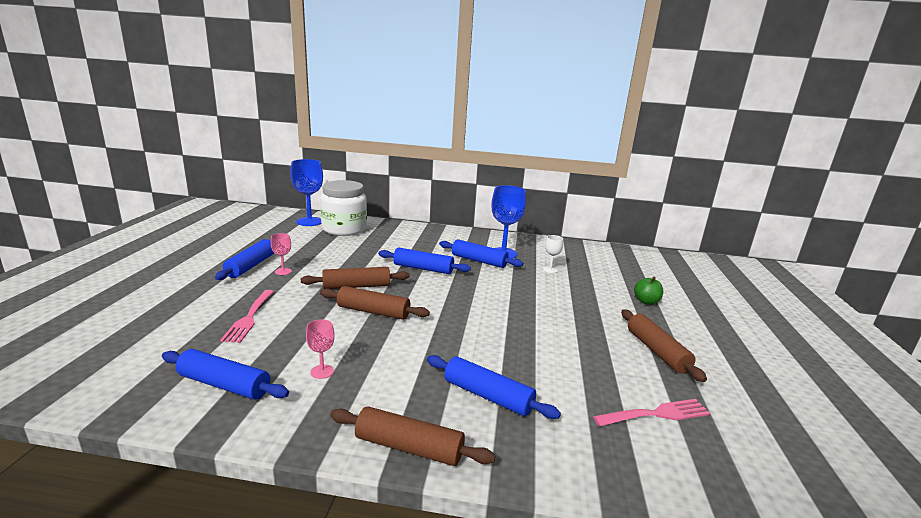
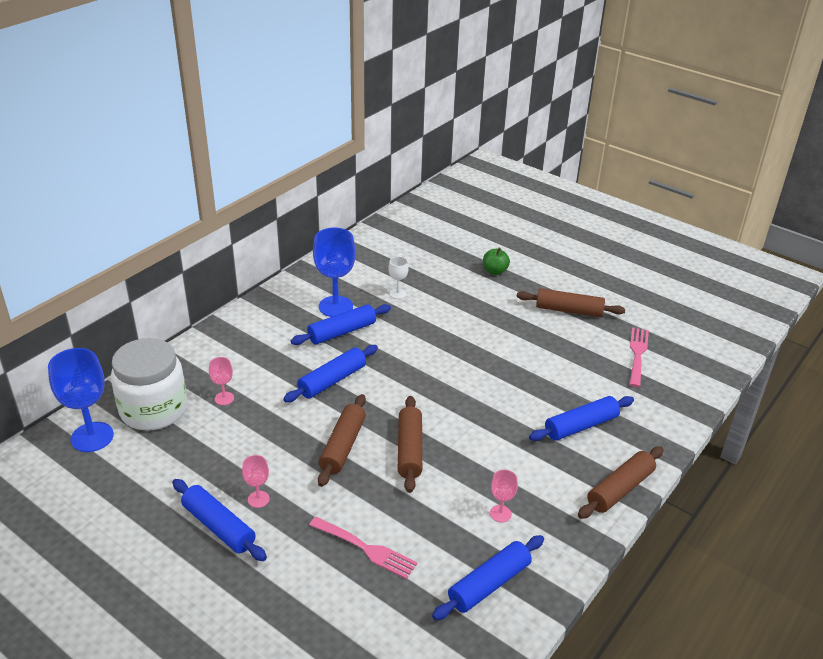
camera: 60 degrees left, 15 degrees up
brown rolling pin [320,286,430,320] -> brown rolling pin turned 45 degrees counterclockwise [398,396,422,493]
none -> pink goblet [209,357,234,405]

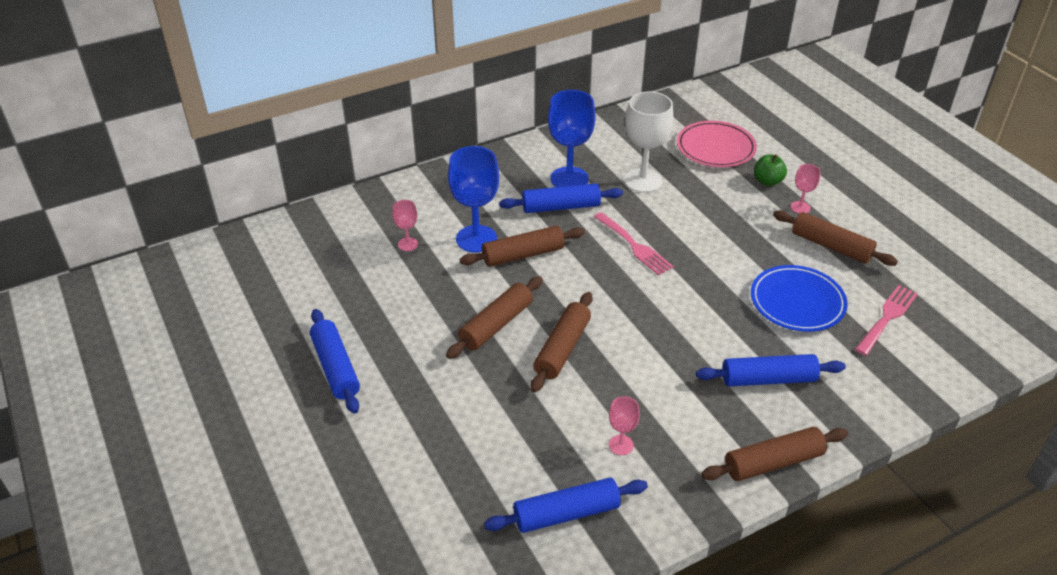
camera: 25 degrees right, 5 degrees up
blue goblet [48,348,114,452] -> blue goblet moved to [448,146,499,253]
white jar [111,338,188,430] -> none
pink goblet [242,455,270,508] -> pink goblet moved to [791,164,820,214]
blue rolling pin [283,345,378,402] -> brown rolling pin [460,226,585,267]
pink fork [309,517,418,579] -> pink fork moved to [594,212,674,275]
white goblet [388,256,409,299] -> white goblet [624,92,674,193], size x2.03
none -> pink plate [677,121,757,167]
none -> blue plate [751,265,848,332]

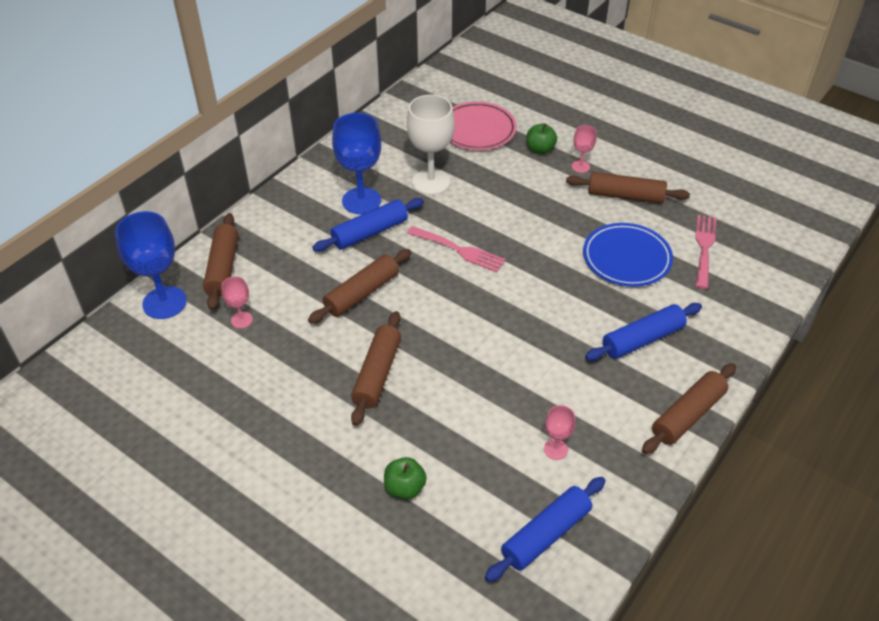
camera: 25 degrees left, 5 degrees up
blue rolling pin [310,309,360,414] -> none
blue goblet [448,146,499,253] -> blue goblet moved to [115,211,187,319]
brown rolling pin [531,292,593,393] -> brown rolling pin moved to [203,213,238,310]
none -> green apple [384,457,427,500]

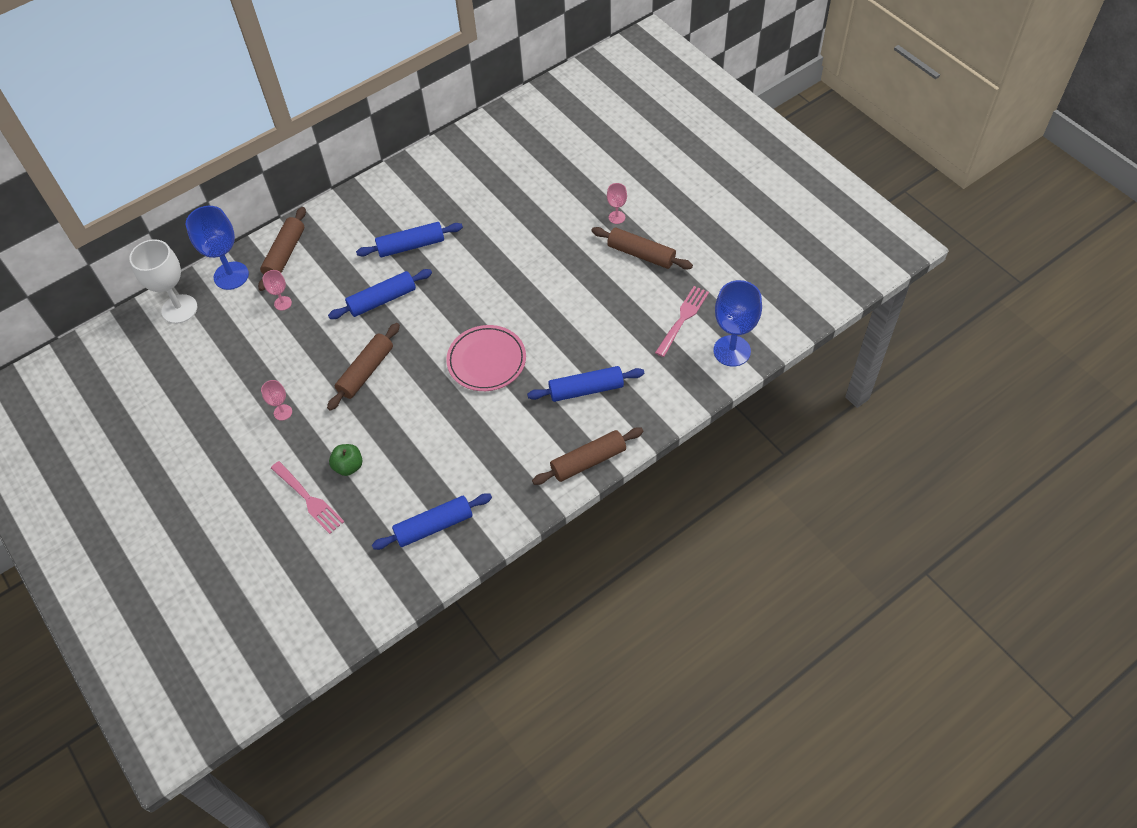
camera: 20 degrees right, 10 degrees up
brown rolling pin [308,249,411,324] -> blue rolling pin [328,269,432,319]
blue goblet [332,113,381,214] -> blue goblet moved to [713,280,762,367]
white goblet [407,95,455,195] -> white goblet moved to [129,239,197,324]
pink fork [407,226,506,273] -> pink fork moved to [271,461,344,534]
pink plate [450,102,517,150] -> pink plate moved to [446,325,526,391]
green apple [526,123,557,154] -> none
pink goblet [544,405,575,460] -> pink goblet moved to [261,380,292,421]
blue plate [583,223,673,287] -> none

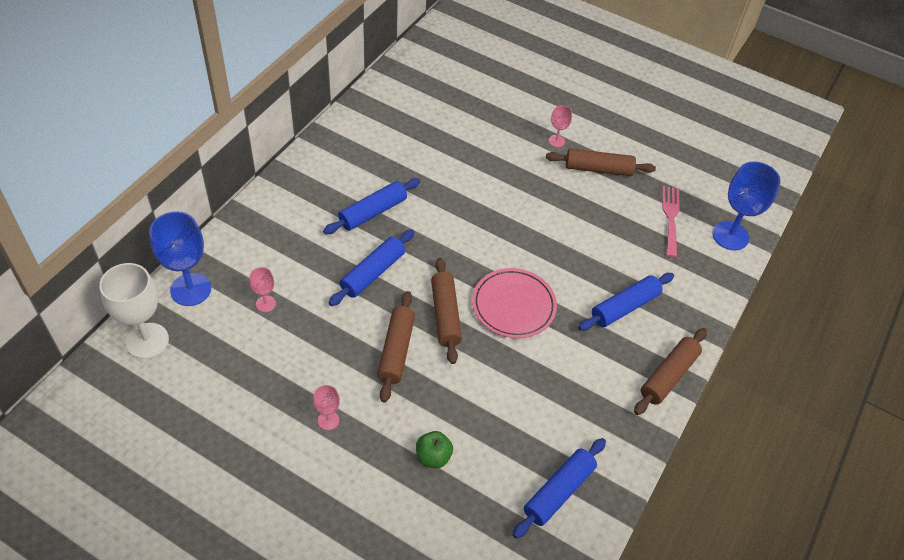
camera: 30 degrees left, 5 degrees down
brown rolling pin [258,207,306,291] -> brown rolling pin moved to [431,258,462,364]
pink fork [271,461,344,534] -> none

